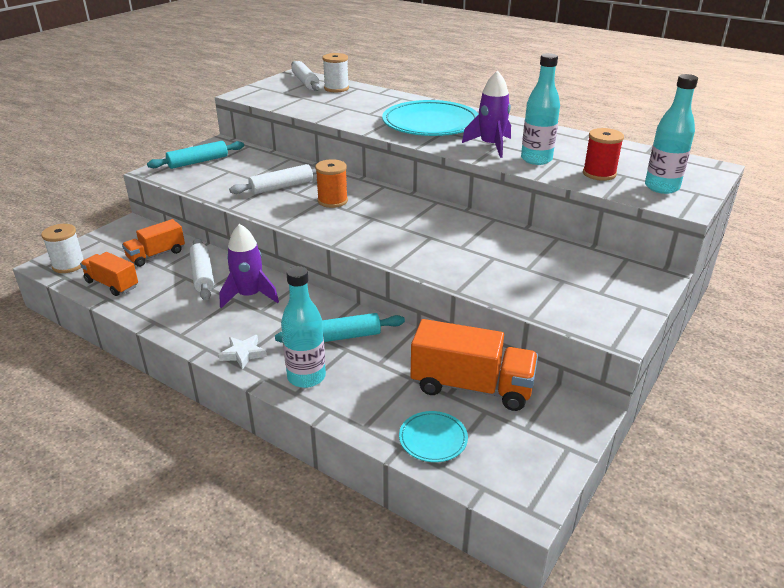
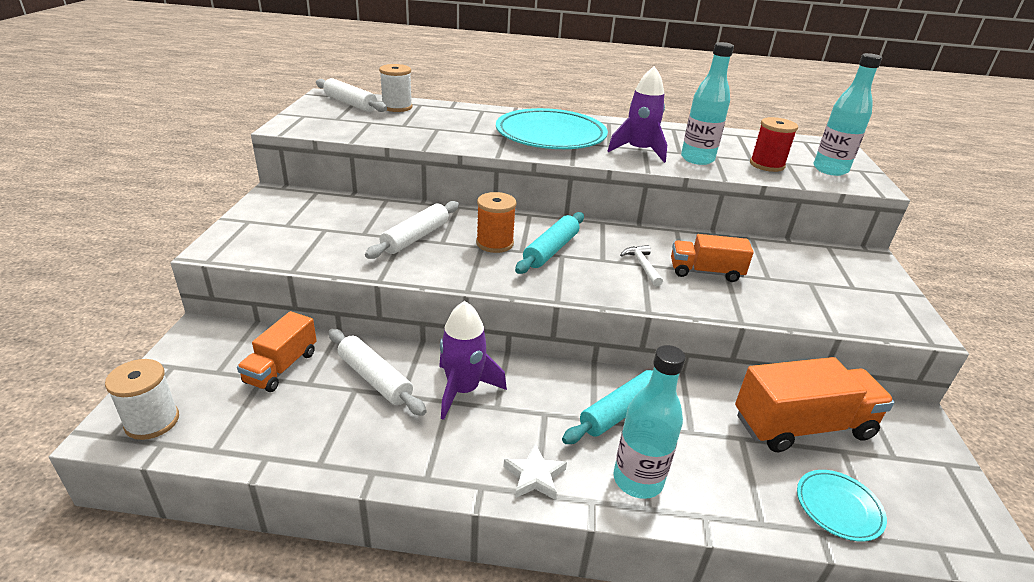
camera: 30 degrees left, 0 degrees up
orange truck [80,252,138,296] -> orange truck moved to [671,234,754,282]
turquoise rolling pin [147,141,244,169] -> turquoise rolling pin moved to [515,212,584,274]
none -> white hammer [620,245,663,286]

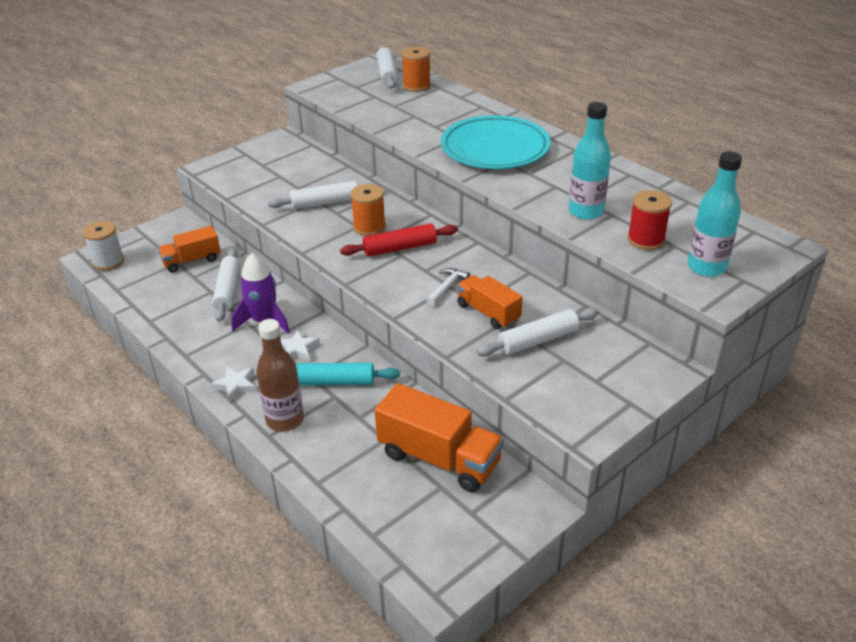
camera: 45 degrees right, 5 degrees up
white spool [379,64,413,112] -> orange spool [402,47,431,92]
turquoise rolling pin [515,212,584,274] -> red rolling pin [340,224,458,257]
purple rocket [608,66,667,163] -> none
turquoise bottle [613,345,686,499] -> brown bottle [256,319,304,432]
turquoise plate [797,470,887,542] -> none
none -> white star [281,330,320,361]
none -> white rolling pin [476,308,599,357]

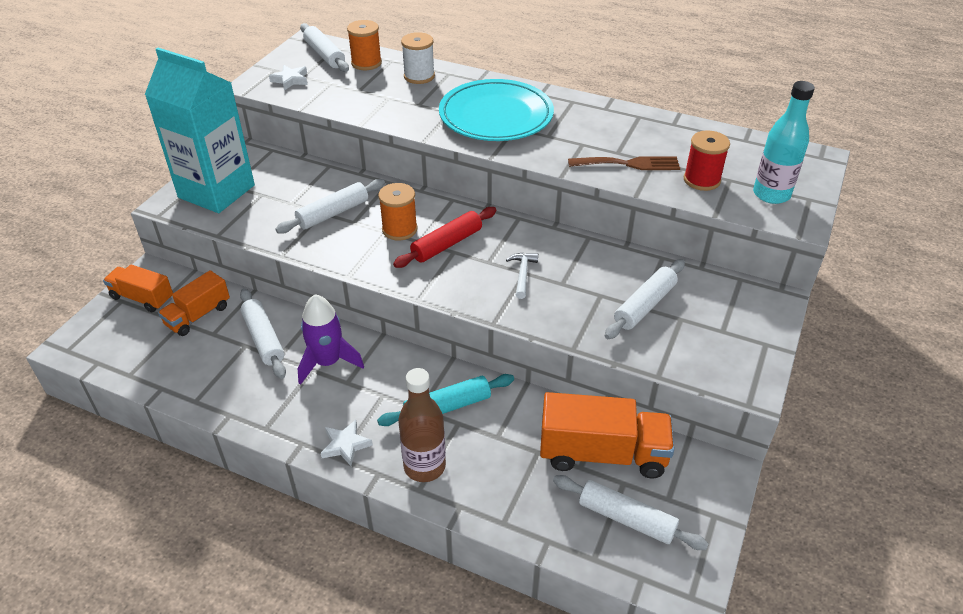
camera: 25 degrees left, 5 degrees up
white spool [83,221,124,271] -> white spool moved to [401,32,435,84]
white star [281,330,320,361] -> white star moved to [269,65,307,90]
orange truck [457,275,523,329] -> orange truck moved to [103,264,173,312]
turquoise bottle [569,102,611,220] -> brown fork [568,156,680,170]
none -> turquoise carton [145,48,255,213]
none -> white rolling pin [553,475,709,550]

